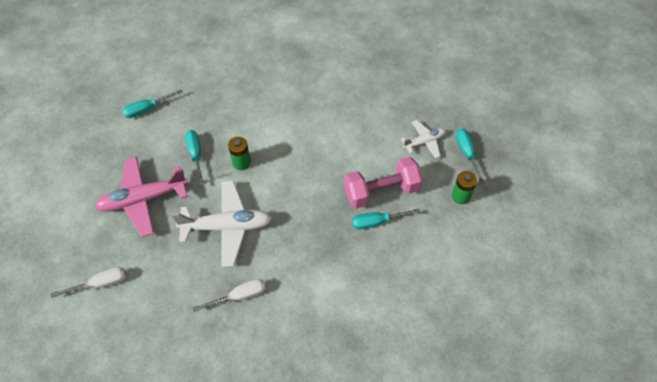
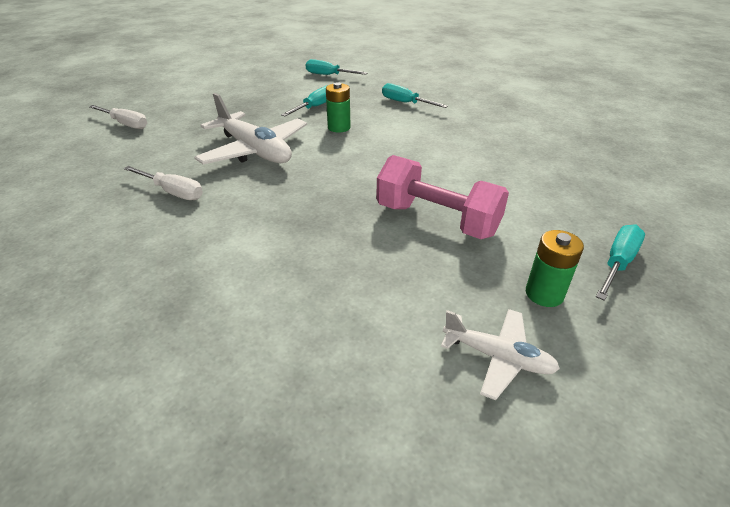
camera: 50 degrees right, 20 degrees down
pink plane [95,156,188,237] -> none
turquoise screwdriver [352,209,420,229] -> turquoise screwdriver moved to [382,83,448,108]
white plane [401,120,446,158] -> white plane moved to [441,309,560,400]

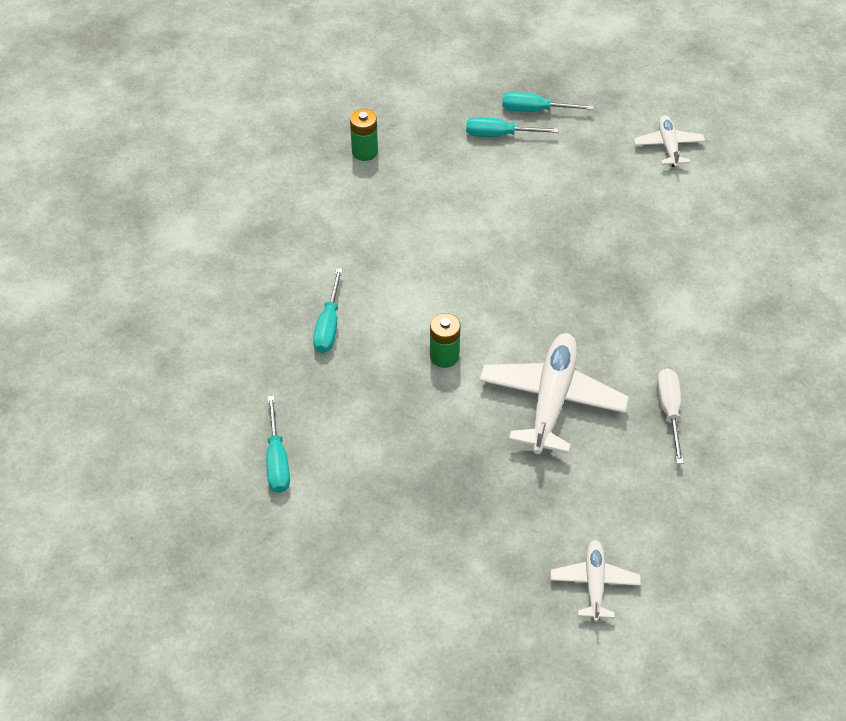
camera: 120 degrees left, 15 degrees up
white screwdriver [89,105,147,129] -> white plane [551,540,641,622]
turquoise screwdriver [281,85,328,116] -> turquoise screwdriver moved to [466,117,559,137]
pink dumbbell [376,155,509,239] -> none
green battery [526,230,584,307] -> green battery moved to [350,109,378,161]

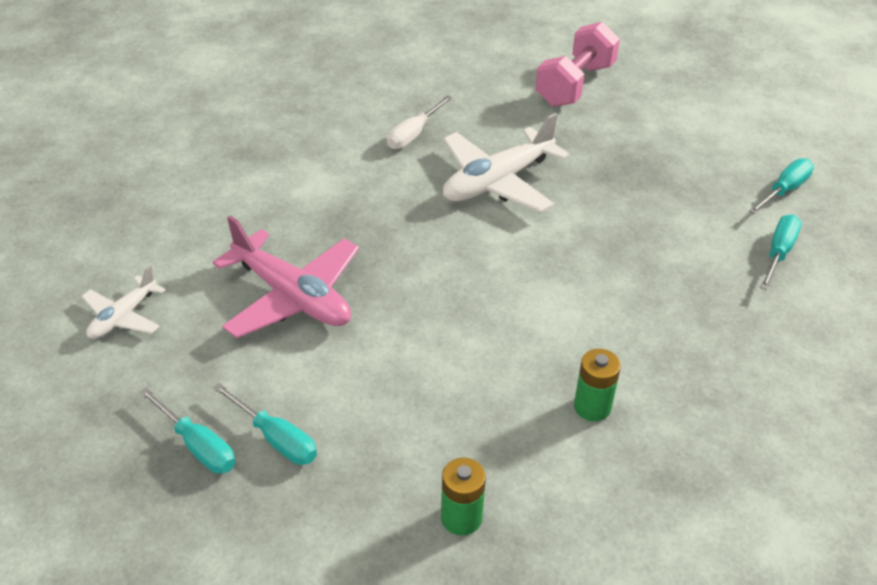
camera: 145 degrees left, 10 degrees down
turquoise screwdriver [313,268,343,353] -> turquoise screwdriver moved to [749,158,814,214]
green battery [430,313,461,368] -> green battery moved to [574,349,621,421]
white plane [551,540,641,622] -> pink dumbbell [535,22,620,107]
none -> pink plane [213,216,359,338]

